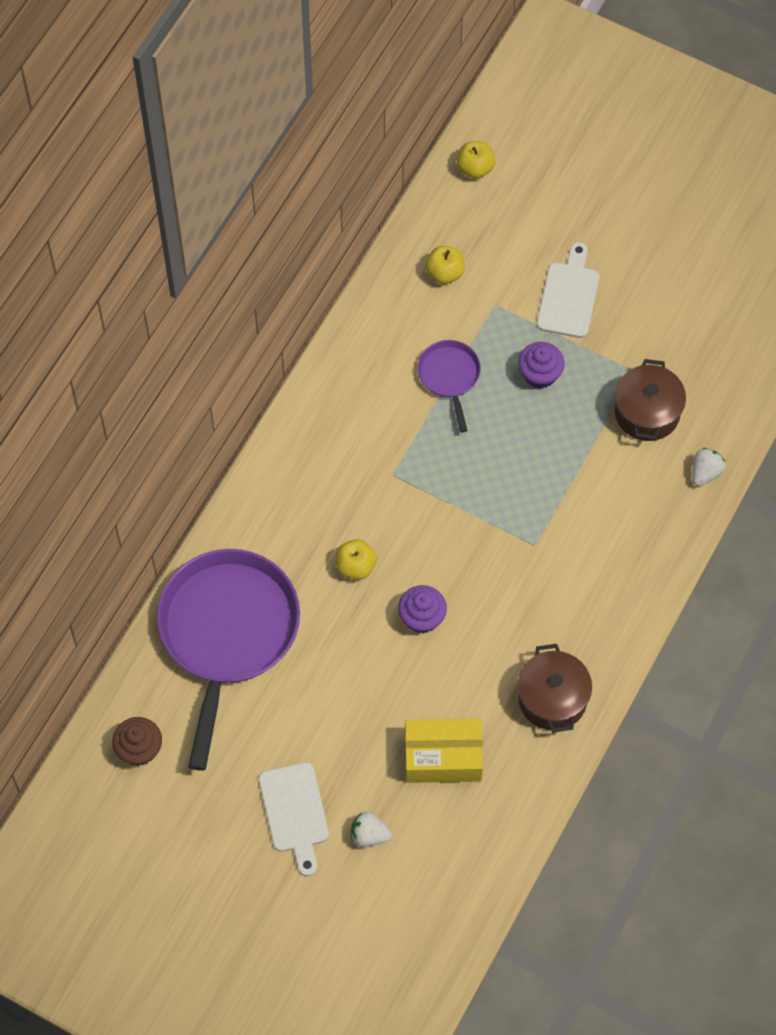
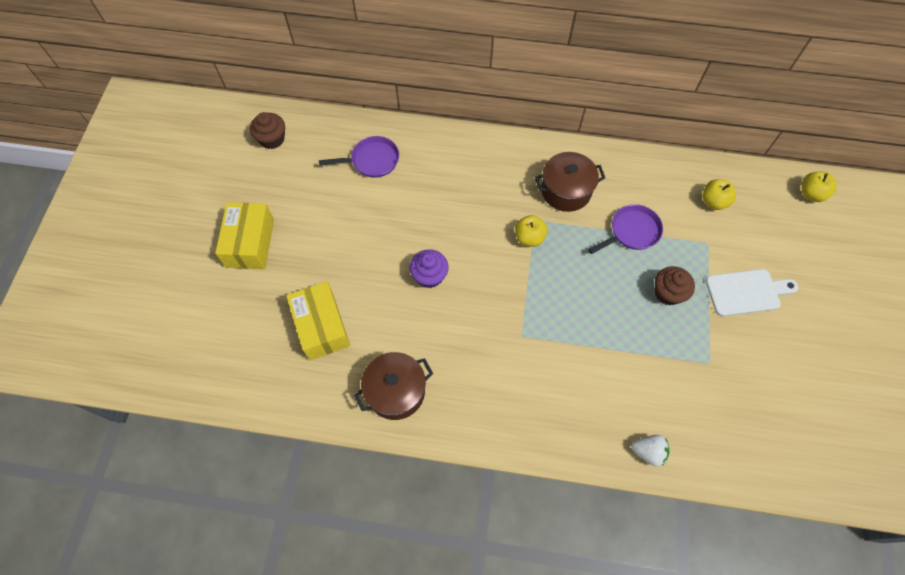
camera: 70 degrees right, 0 degrees up
purple pan [157,549,300,771] -> purple pan [319,136,399,178], size x0.46
white cutting board [259,762,329,876] -> yellow box [215,202,274,269]
yellow apple [336,539,377,580] -> yellow apple moved to [515,215,548,247]
white strawberry [351,812,392,847] -> none
purple cupcake [518,342,565,389] -> brown cupcake [655,266,695,305]
brown pot [615,359,686,441] -> brown pot moved to [535,152,605,212]

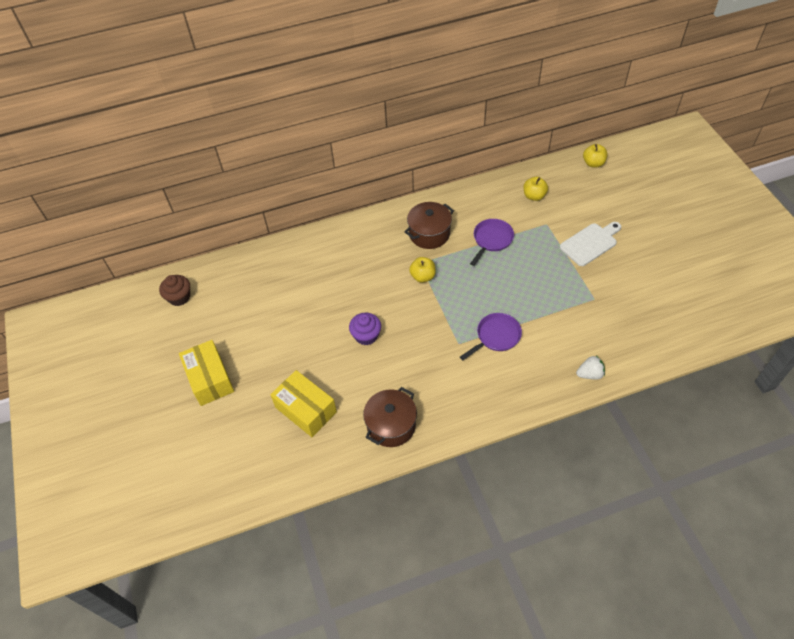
camera: 25 degrees left, 10 degrees down
purple pan [319,136,399,178] -> purple pan moved to [460,313,522,360]
brown cupcake [655,266,695,305] -> none

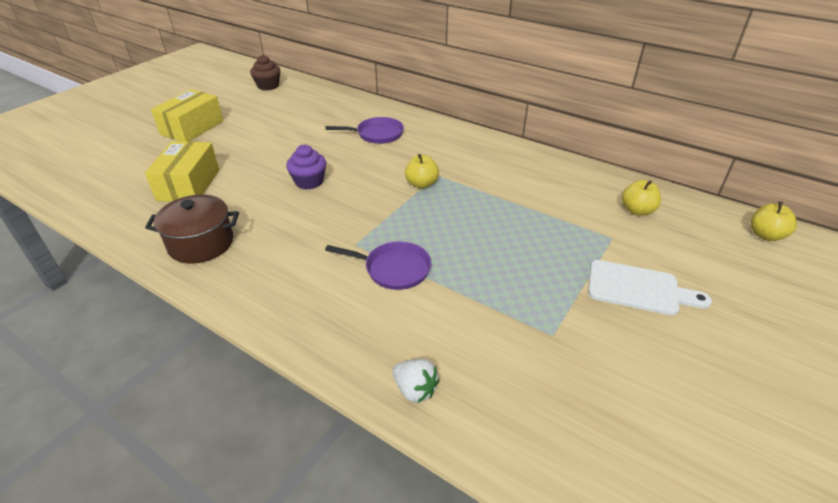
camera: 50 degrees right, 15 degrees down
brown pot [404,202,454,249] -> none
purple pan [470,219,514,266] -> purple pan moved to [325,117,404,144]

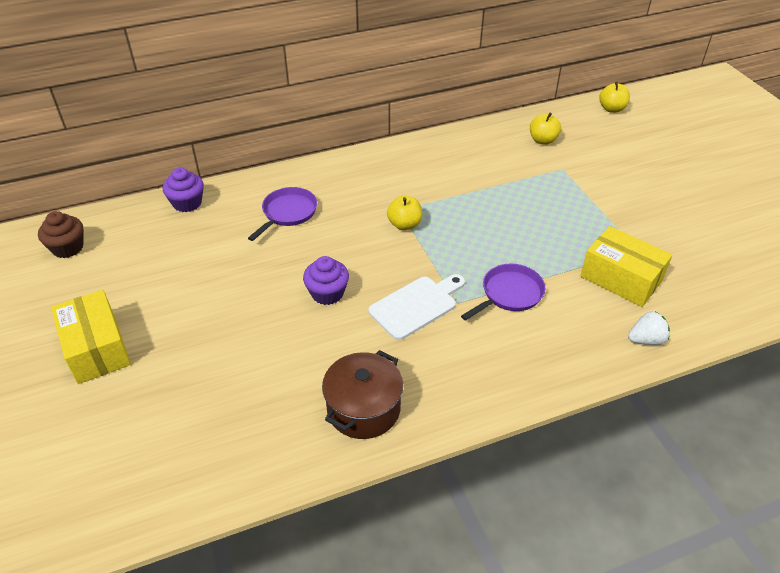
camera: 55 degrees left, 5 degrees up
yellow box [145,141,219,202] -> yellow box moved to [580,226,672,307]
white cutting board [588,260,712,315] -> white cutting board moved to [368,274,465,340]
none -> purple cupcake [163,168,204,212]

